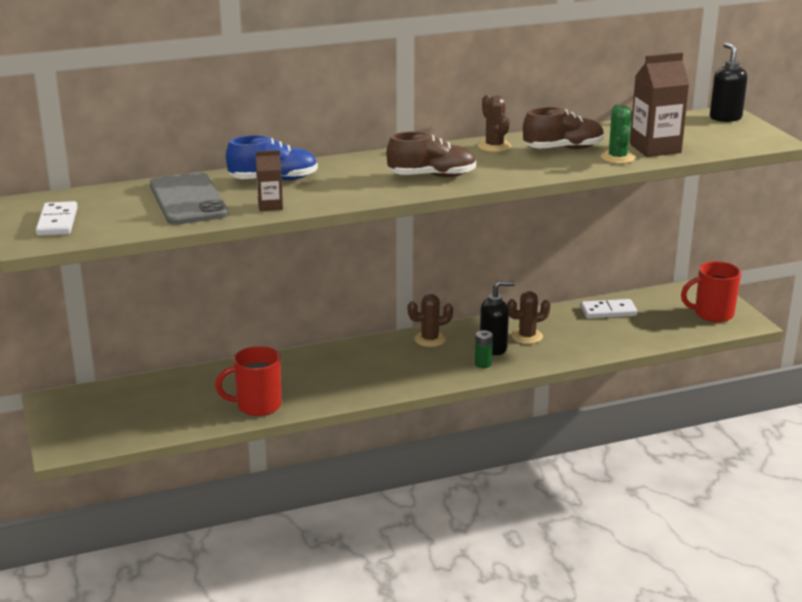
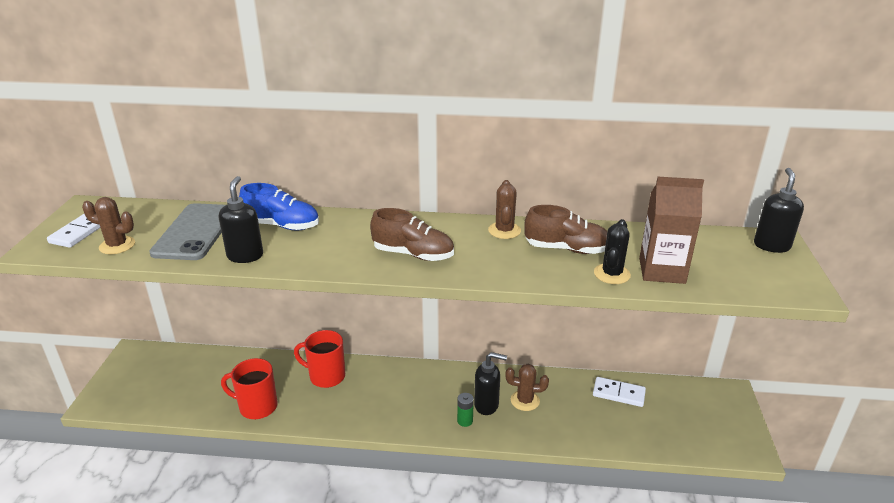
camera: 25 degrees right, 5 degrees up
brown carton [256,150,283,211] -> black soap dispenser [219,176,263,263]
brown cactus [408,294,453,347] -> brown cactus moved to [82,197,135,254]
green cactus [601,104,635,164] -> black cactus [594,219,631,284]
red mug [681,261,741,322] -> red mug moved to [294,330,345,388]

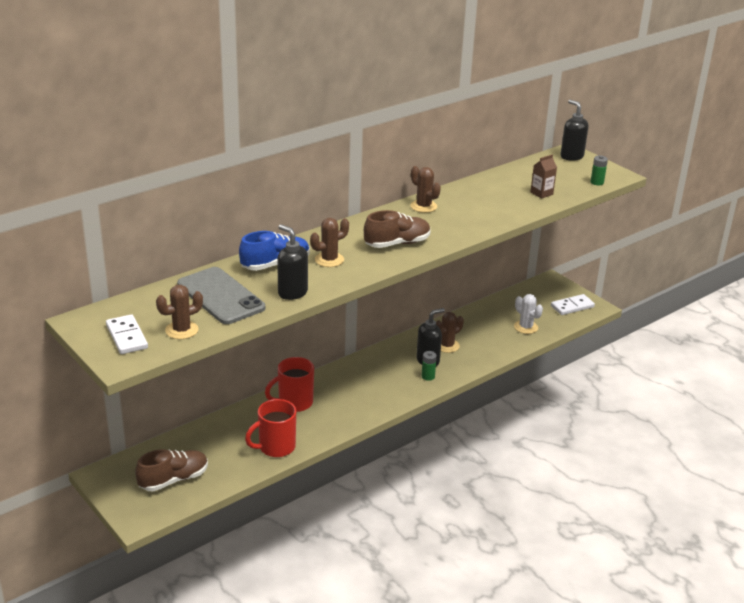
camera: 45 degrees left, 0 degrees up
brown shoe [524,205,607,254] -> brown shoe moved to [135,449,208,491]
white domino [593,377,646,407] -> white domino moved to [551,294,595,315]
black cactus [594,219,631,284] -> none
brown carton [639,177,704,284] -> brown carton [531,154,557,199], size x0.54
none -> brown cactus [310,218,349,267]
none -> white cactus [514,294,543,334]
none -> green battery [591,156,608,185]

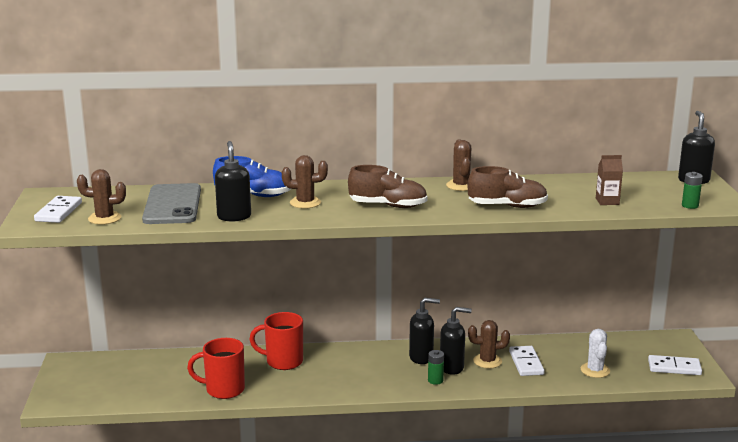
camera: 35 degrees right, 10 degrees down
brown shoe [135,449,208,491] -> brown shoe moved to [468,166,548,208]
none -> black soap dispenser [409,298,440,364]
none -> white domino [509,346,545,376]

